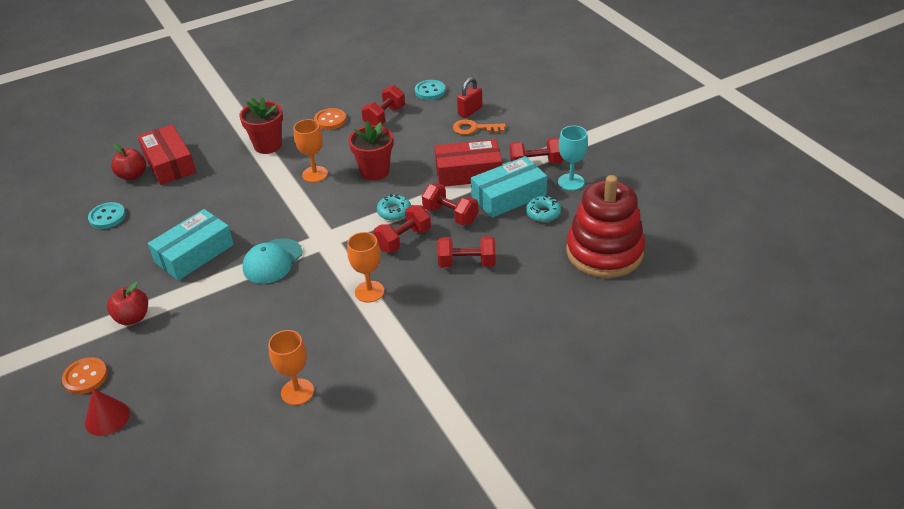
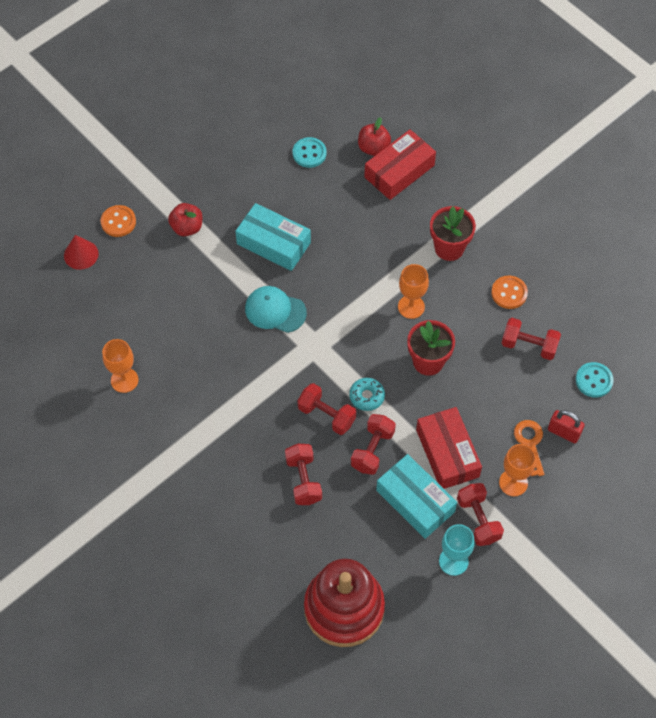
camera: 75 degrees right, 20 degrees up
orange goblet [347,232,384,303] -> orange goblet moved to [499,444,536,496]
turquoise donut [526,196,561,222] -> none

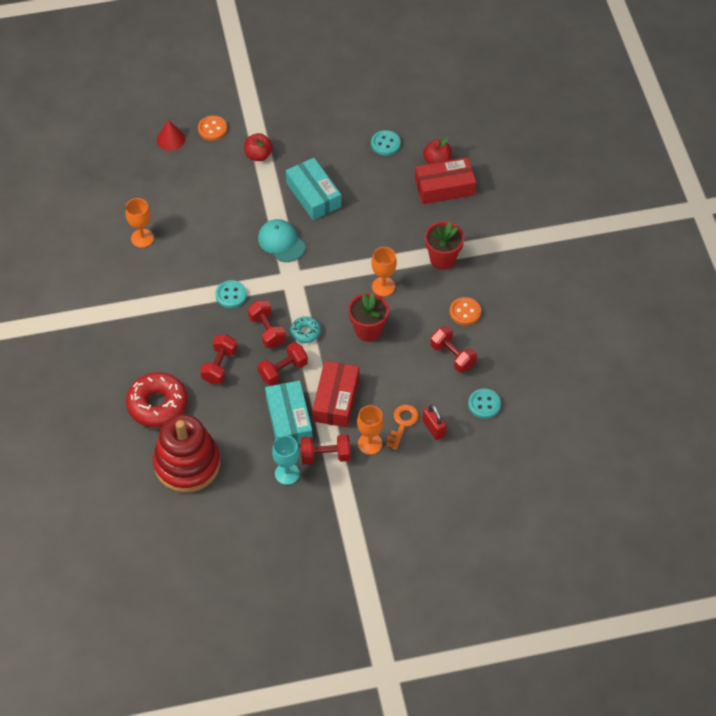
camera: 30 degrees right, 5 degrees down
red dumbbell [457,483,504,546] -> red dumbbell turned 75 degrees clockwise [300,434,351,464]
none -> red donut [126,372,187,427]
none -> turquoise button [215,280,247,308]

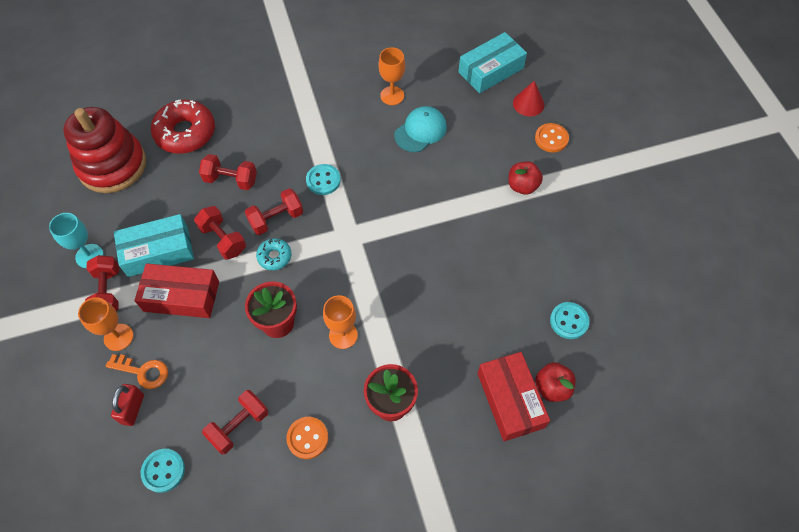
camera: 85 degrees right, 5 degrees up
turquoise cap [258,219,305,262] -> turquoise cap moved to [394,106,447,152]
turquoise box [286,158,341,220] -> turquoise box moved to [458,32,527,93]
red padlock [423,404,446,440] -> red padlock turned 45 degrees counterclockwise [111,384,144,426]

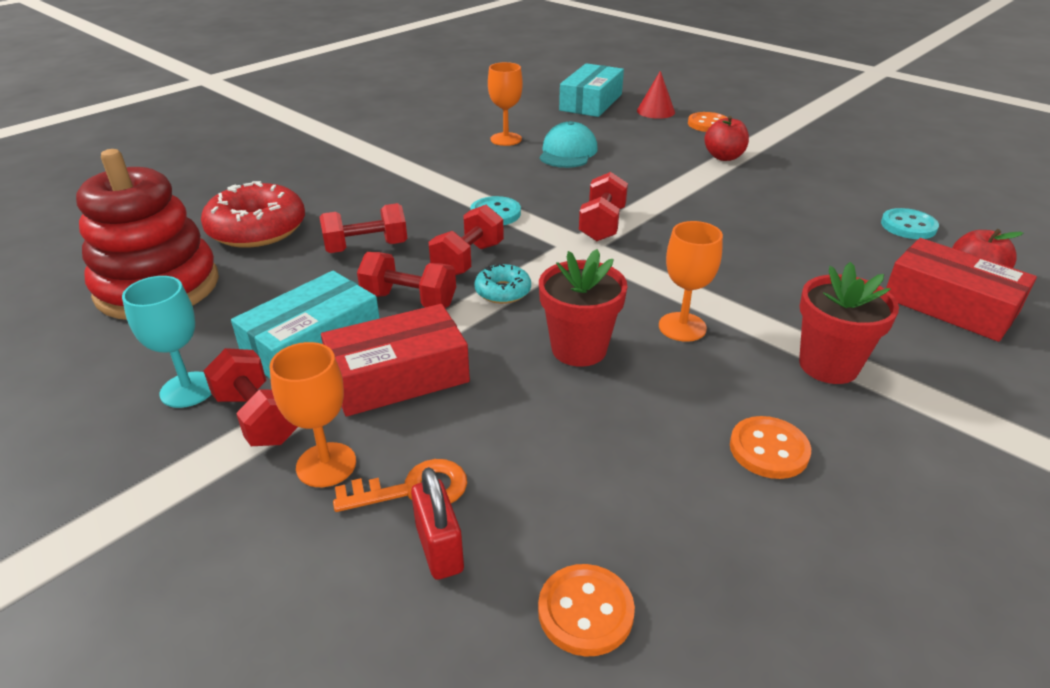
camera: 30 degrees left, 25 degrees down
turquoise button [141,449,185,493] -> orange button [538,564,635,657]
red dumbbell [202,390,268,454] -> red dumbbell moved to [579,172,628,241]

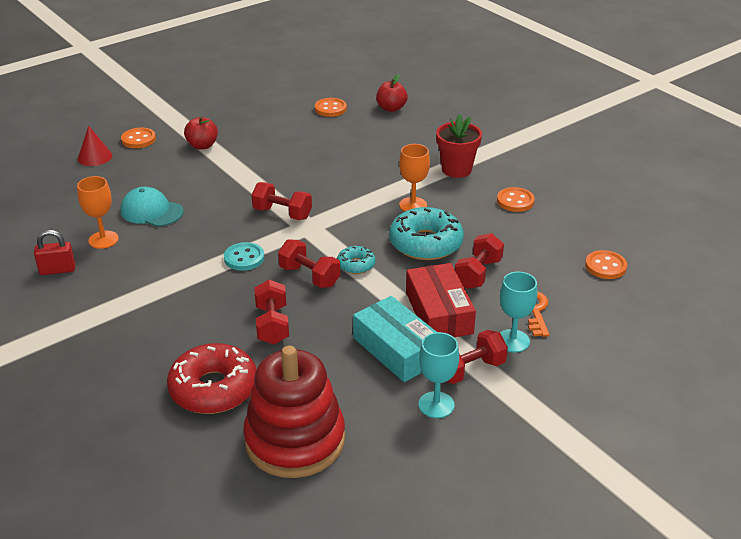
camera: 80 degrees left, 0 degrees up
orange goblet [270,342,356,487] -> turquoise goblet [500,272,537,352]
red dumbbell [357,252,456,308] -> red dumbbell moved to [455,233,504,289]
red padlock [411,467,464,580] -> red padlock moved to [34,230,75,275]
red flower pot [539,249,628,367] -> turquoise donut [389,207,464,260]
turquoise box [559,63,624,117] -> none
turquoise button [881,208,939,239] -> orange button [315,98,347,117]
red box [886,238,1037,342] -> none

